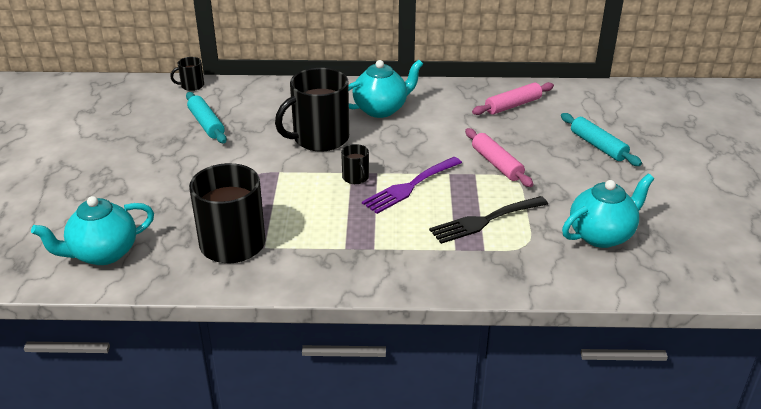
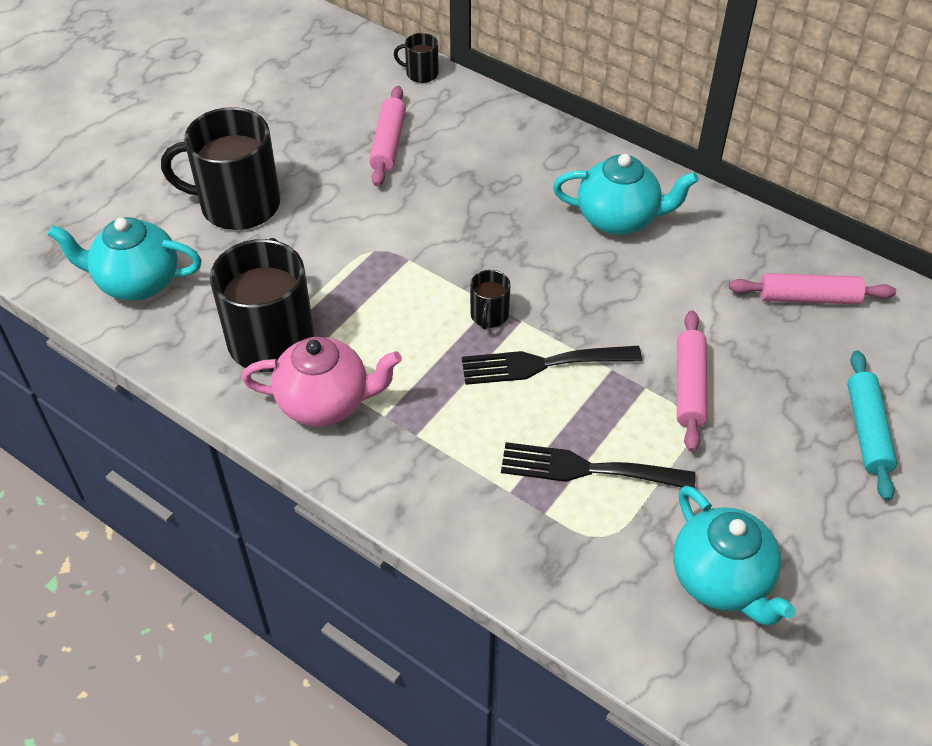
camera: 35 degrees right, 15 degrees up
turquoise rolling pin [186,92,227,143] -> pink rolling pin [369,86,406,186]
black mug [275,68,349,152] -> black mug moved to [161,107,280,230]
purple fork [362,157,462,214] -> black fork [462,346,642,385]
turquoise teapot [562,174,654,248] -> turquoise teapot turned 60 degrees clockwise [673,486,796,626]
none -> pink teapot [242,337,402,426]

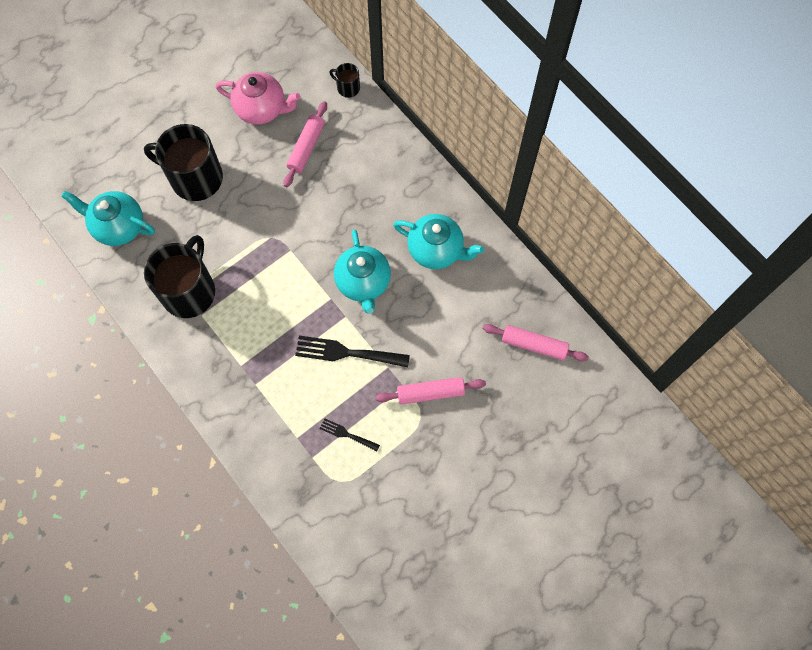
camera: 15 degrees right, 20 degrees up
pink teapot [242,337,402,426] -> pink teapot moved to [216,72,301,125]
black mug [470,270,511,329] -> none
black fork [501,442,696,488] -> black fork [320,418,380,451], size x0.54
turquoise teapot [673,486,796,626] -> turquoise teapot moved to [334,230,391,314]
pink rolling pin [677,310,708,452] -> pink rolling pin turned 60 degrees clockwise [376,377,486,404]
turquoise rolling pin [847,350,897,501] -> none

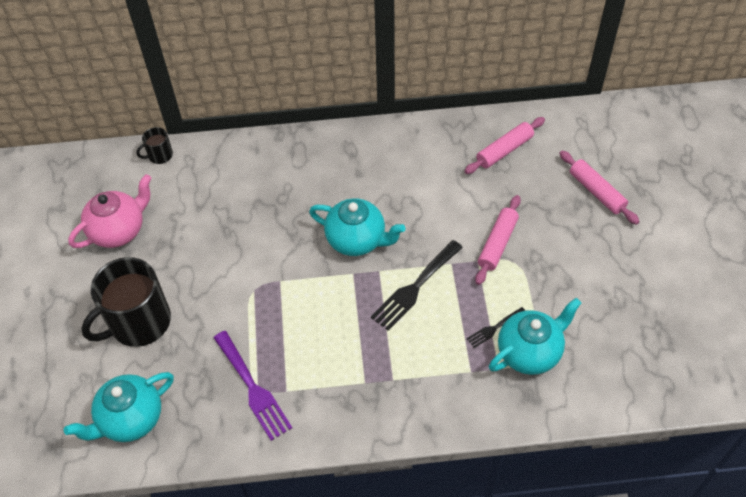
camera: 55 degrees left, 15 degrees down
black mug [144,235,215,318] -> purple fork [214,331,292,441]
pink rolling pin [283,101,327,187] -> pink rolling pin moved to [559,150,640,225]
turquoise teapot [393,214,484,269] -> turquoise teapot moved to [489,298,581,375]

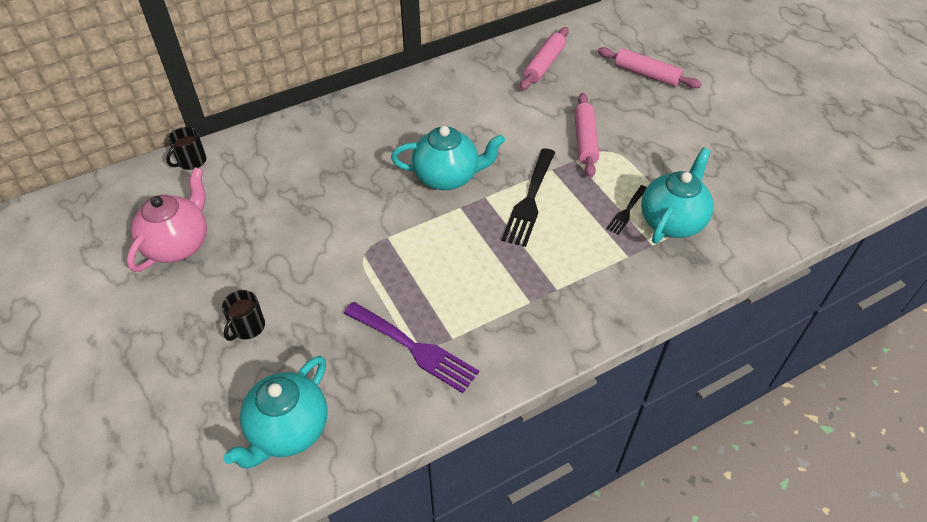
camera: 25 degrees left, 5 degrees down
black mug [81,257,171,347] -> black mug [222,290,265,341], size x0.45

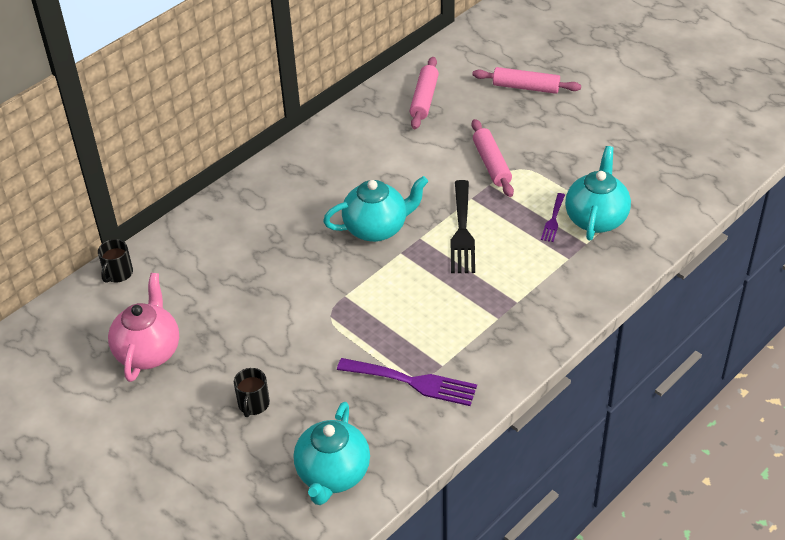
camera: 15 degrees left, 5 degrees down
black fork [606,185,647,235] -> purple fork [541,193,565,242]

